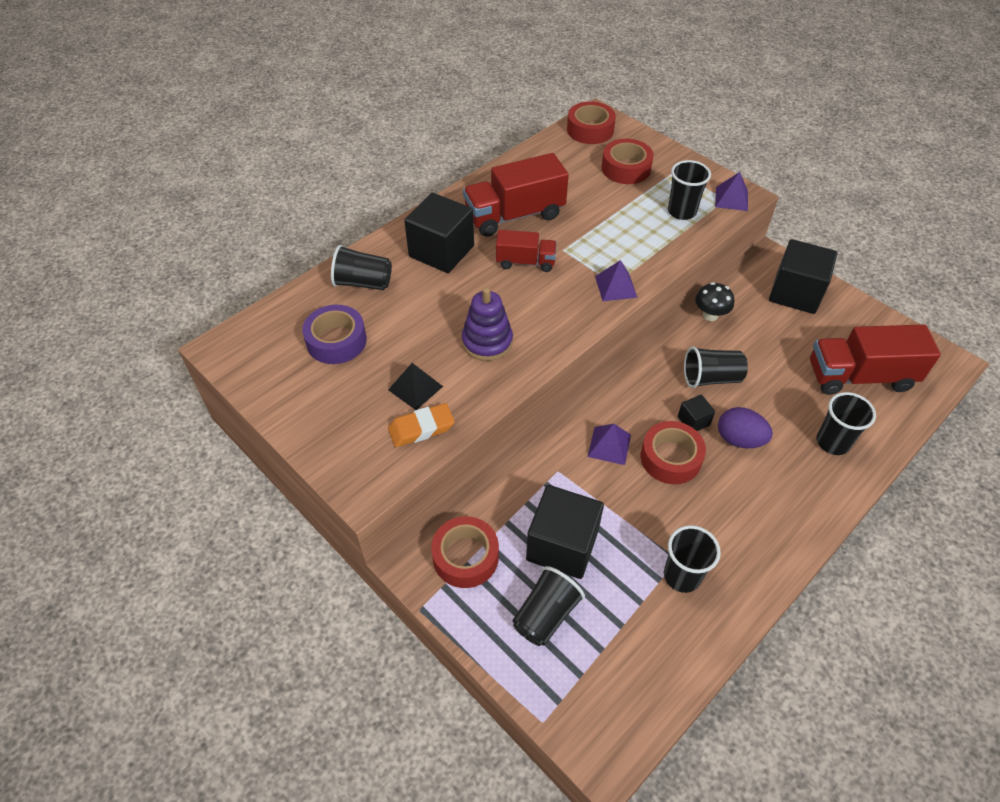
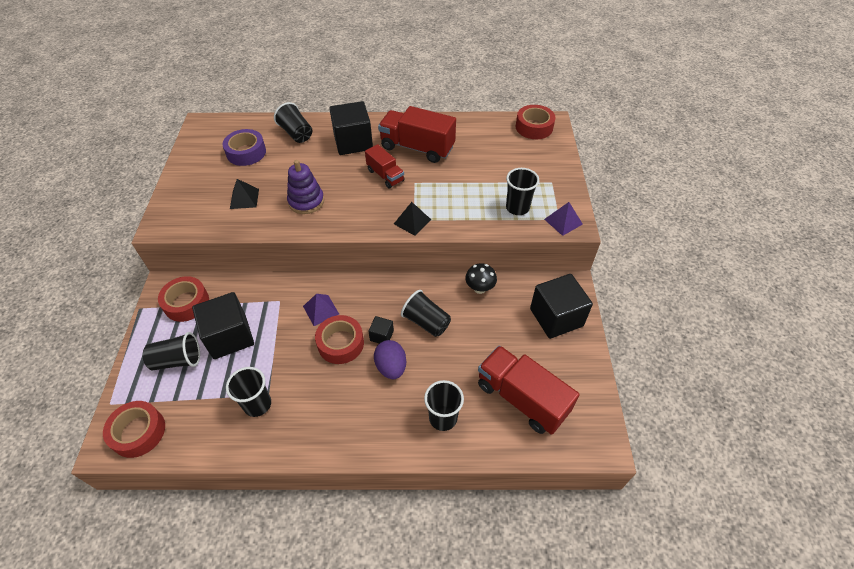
camera: 45 degrees right, 0 degrees up
orange eraser [388,403,455,447] -> none
purple pyramid [595,260,638,301] -> black pyramid [394,202,431,236]
red tape [602,139,654,184] -> red tape moved to [103,401,165,458]

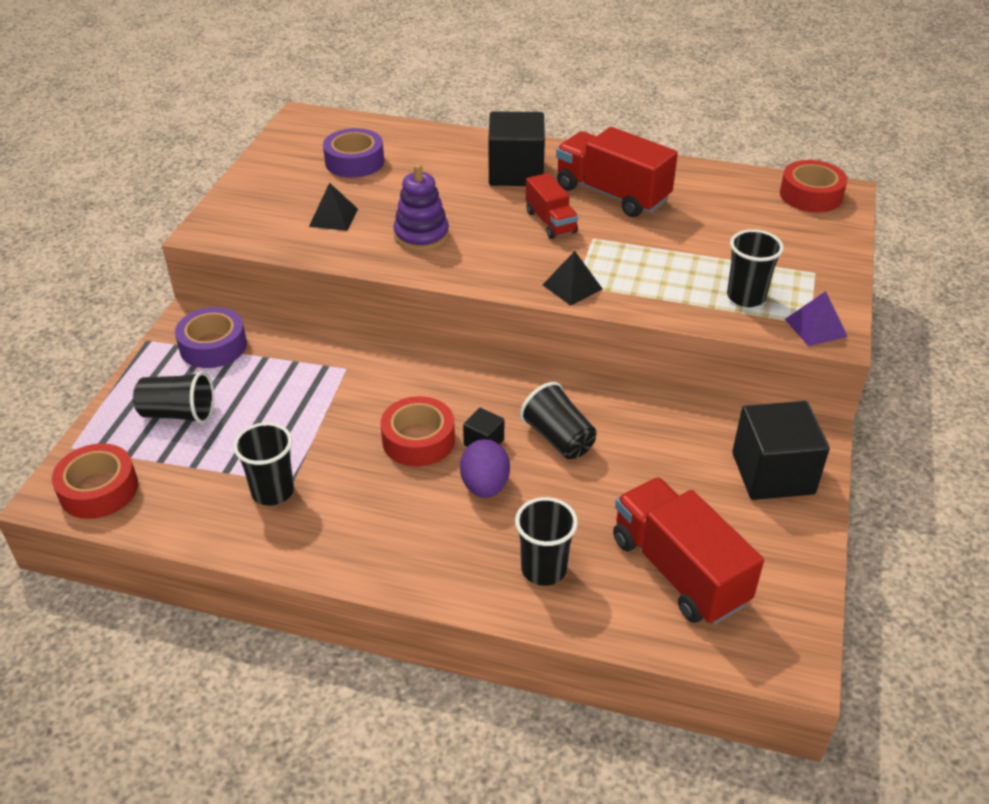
camera: 15 degrees right, 10 degrees down
red tape [158,276,209,322] -> purple tape [175,307,247,368]
black cube [192,292,254,359] -> none
black cup [274,102,312,143] -> none
purple pyramid [303,294,339,326] -> none
black mushroom [465,263,497,294] -> none

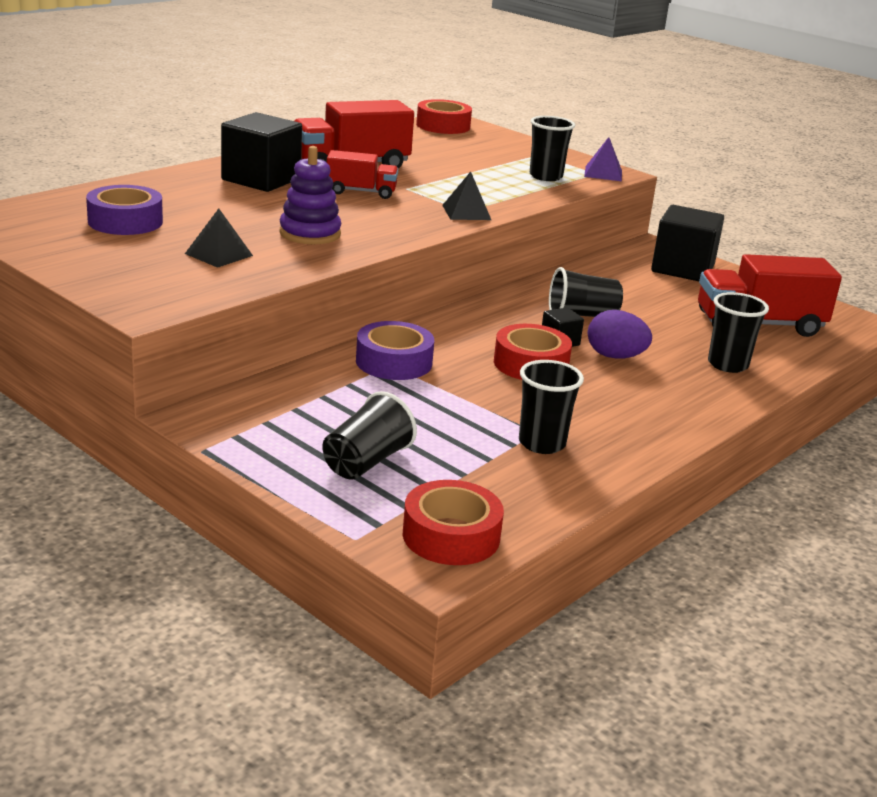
camera: 65 degrees left, 15 degrees down
purple tape [175,307,247,368] -> purple tape moved to [356,321,434,380]

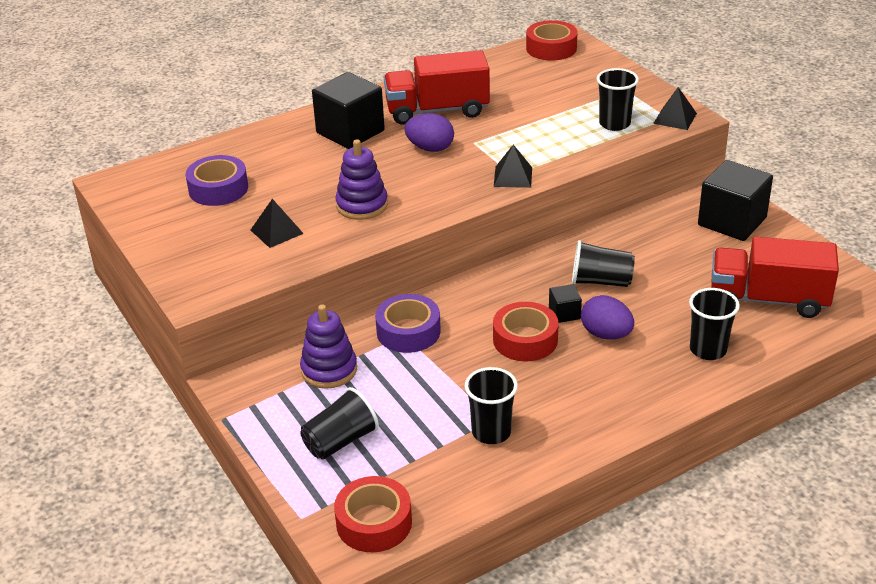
camera: 20 degrees right, 10 degrees up
red truck [327,150,398,199] -> purple egg [404,113,454,152]
purple pyramid [584,137,622,181] -> black pyramid [653,87,697,130]
none -> purple stacking toy [300,304,357,389]

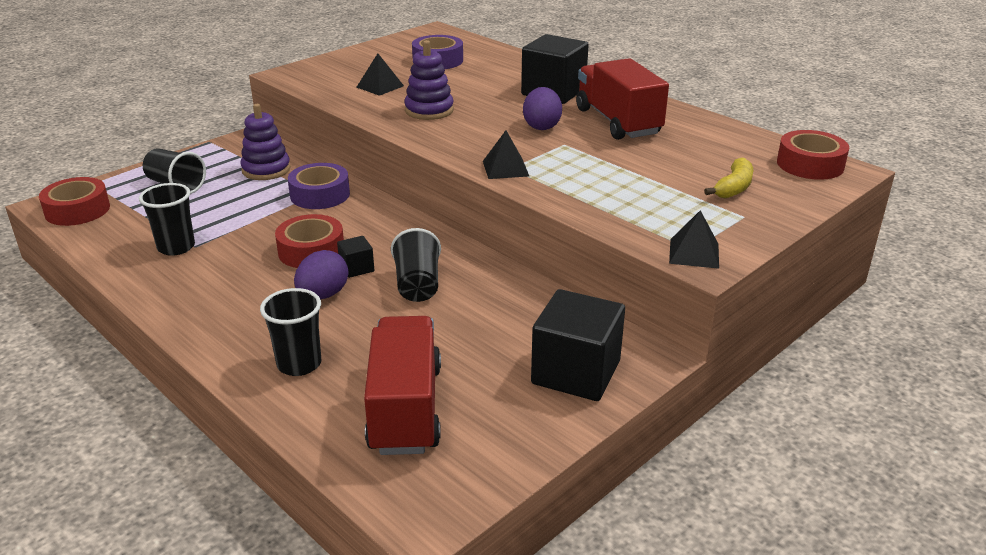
camera: 75 degrees right, 5 degrees down
black cup [596,68,639,131] -> none
none -> yellow banana [704,158,753,198]

